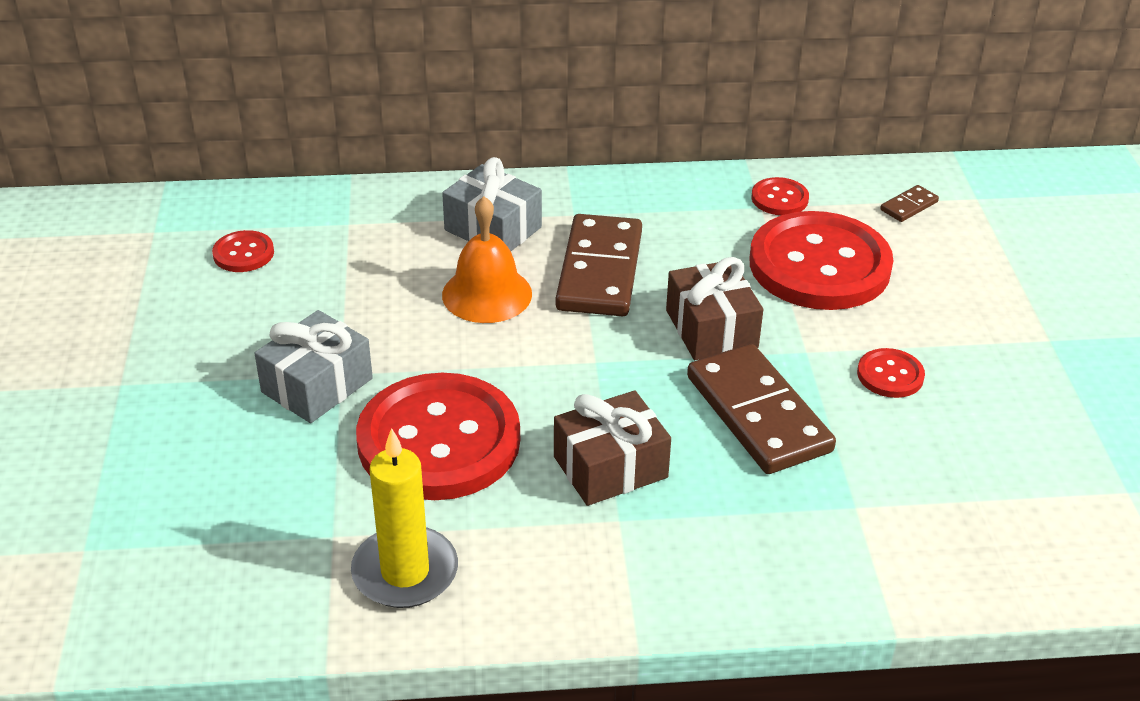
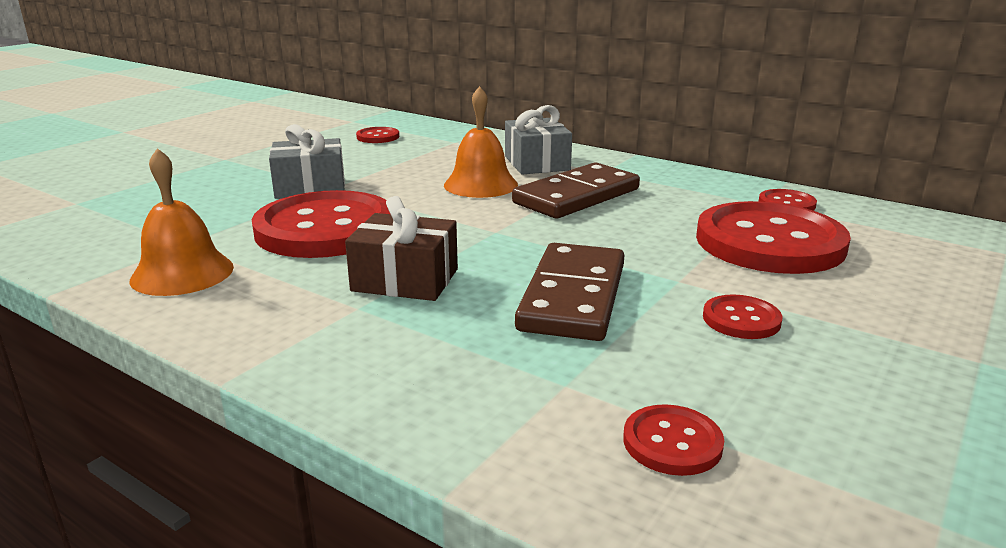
camera: 40 degrees right, 15 degrees down
yellow candle [351,428,458,608] -> orange bell [129,148,234,296]
brown gift [666,257,763,360] -> none
brown domino [880,185,939,222] -> none
none -> red button [623,404,724,476]

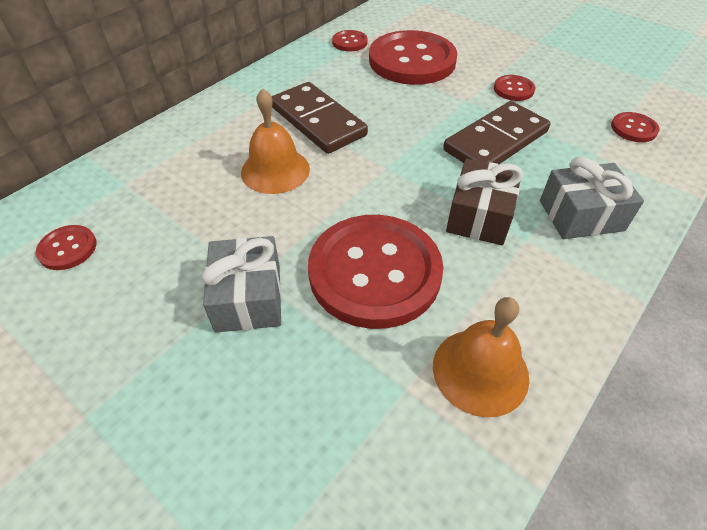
camera: 85 degrees left, 25 degrees up
grey gift [505,105,572,174] -> grey gift moved to [540,157,644,239]
brown domino [515,243,624,341] -> brown domino turned 60 degrees counterclockwise [443,101,550,165]

